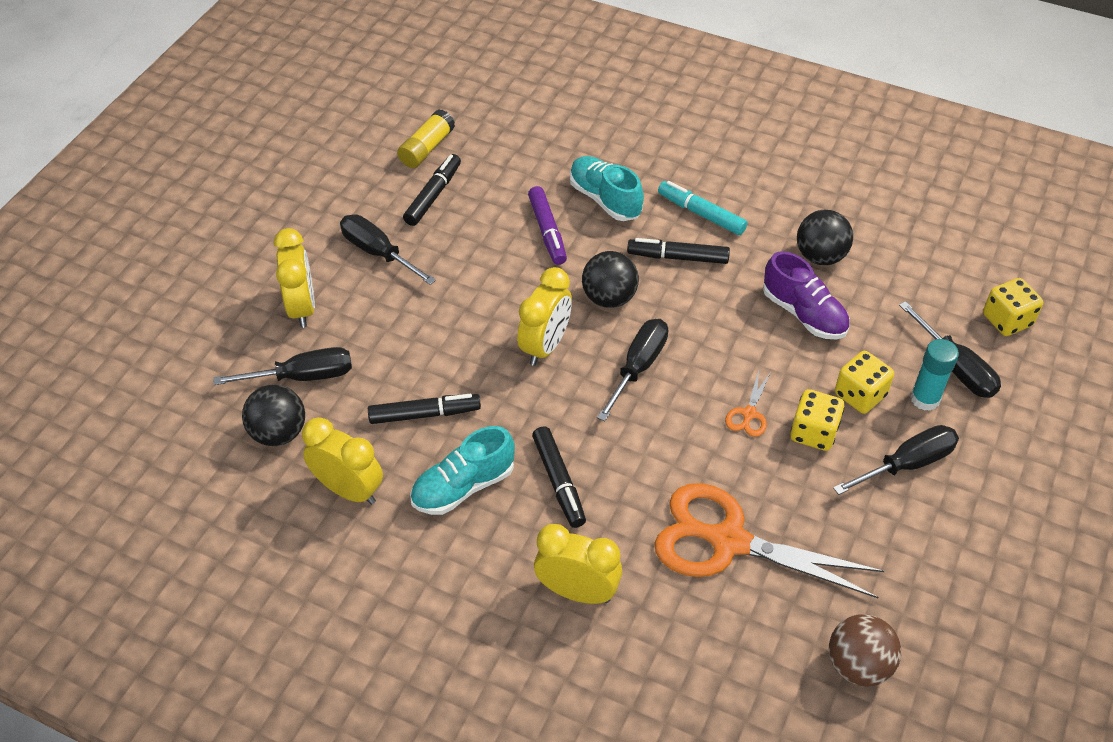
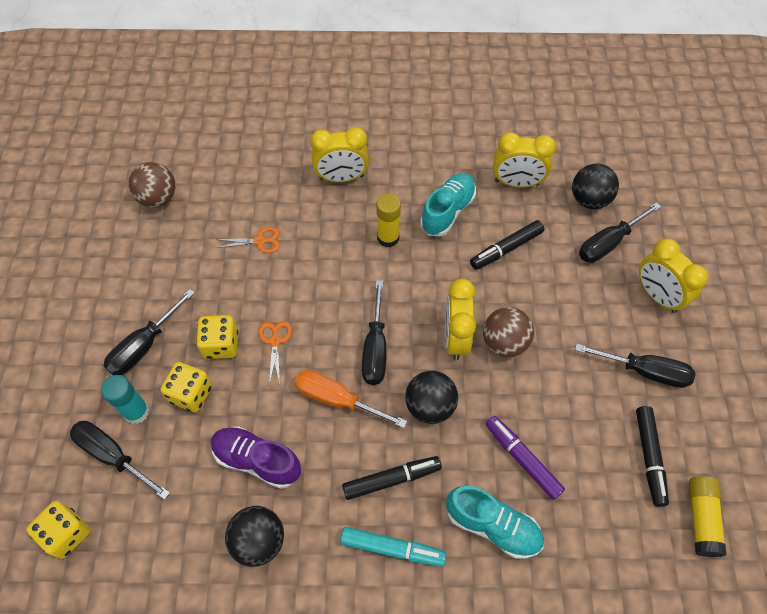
camera: 155 degrees right, 10 degrees up
black marker [532,427,586,528] -> yellow glue stick [376,194,401,247]
orange scissors [654,483,884,598] -> orange scissors [216,227,280,253], size x0.41
none -> orange screwdriver [294,370,407,428]
none -> brown ball [483,307,534,357]

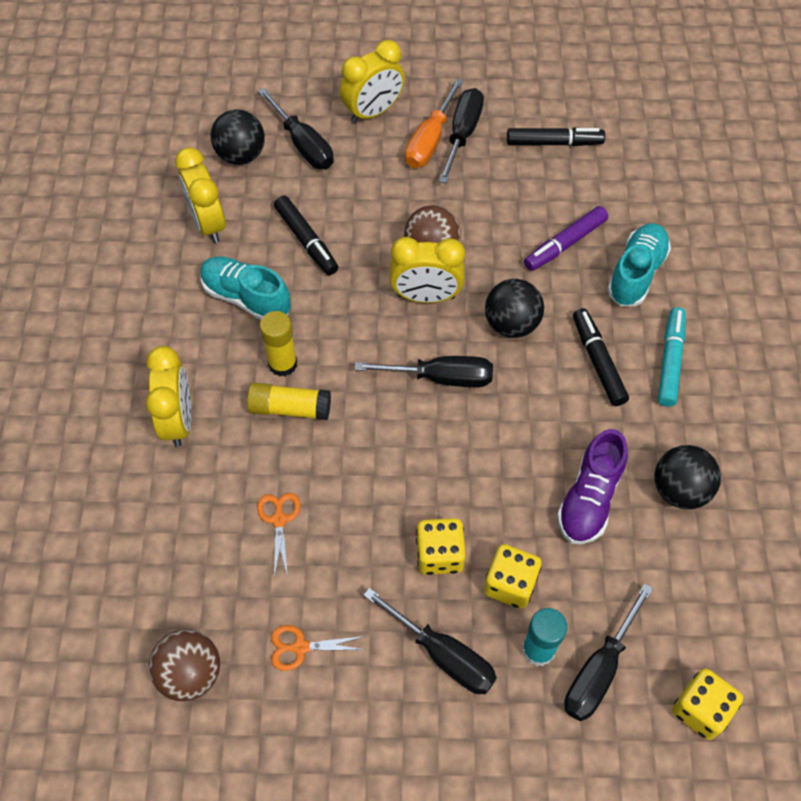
camera: 90 degrees left, 0 degrees up
orange scissors [258,321,292,385] -> orange scissors moved to [271,625,366,671]
orange screwdriver [294,370,407,428] -> orange screwdriver moved to [405,78,463,168]
yellow clock [493,132,556,188] -> yellow clock turned 150 degrees clockwise [175,147,226,243]
yellow glue stick [689,476,727,557] -> yellow glue stick moved to [247,383,331,420]

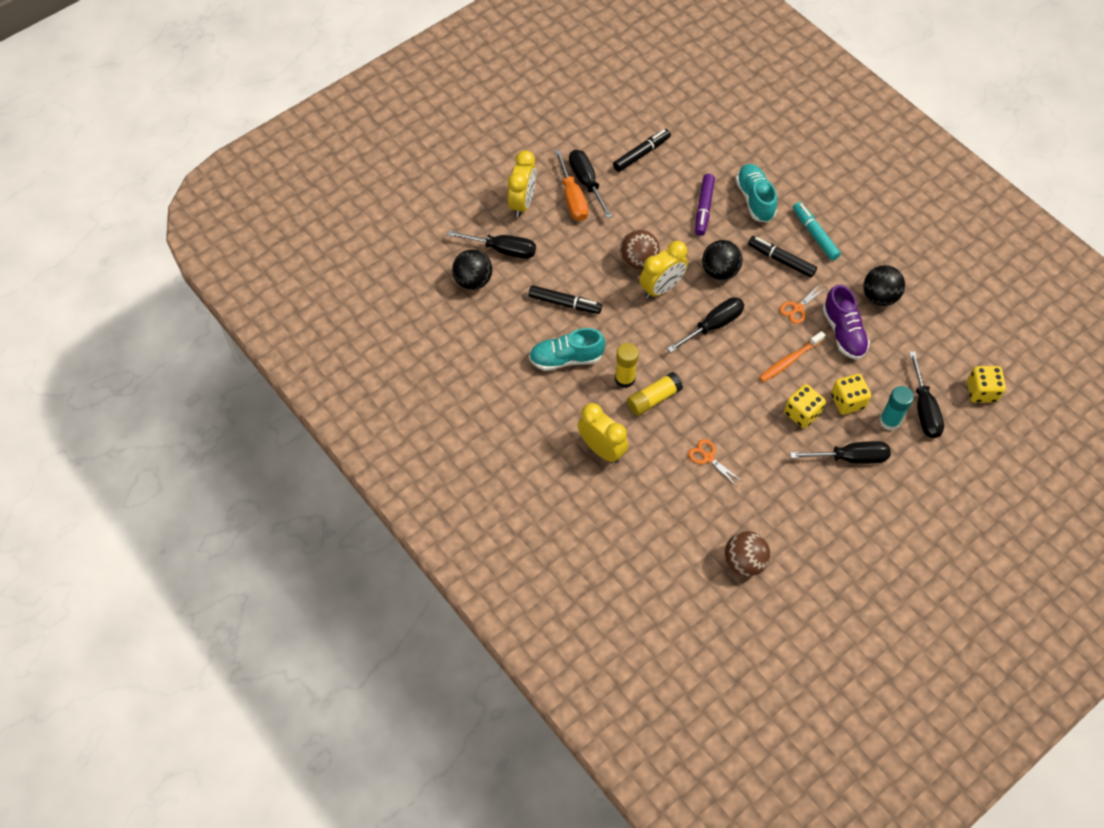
camera: 40 degrees left, 0 degrees up
yellow clock [175,147,226,243] -> none
orange scissors [271,625,366,671] -> orange scissors moved to [780,284,826,324]
none -> orange toothbrush [759,331,826,382]

